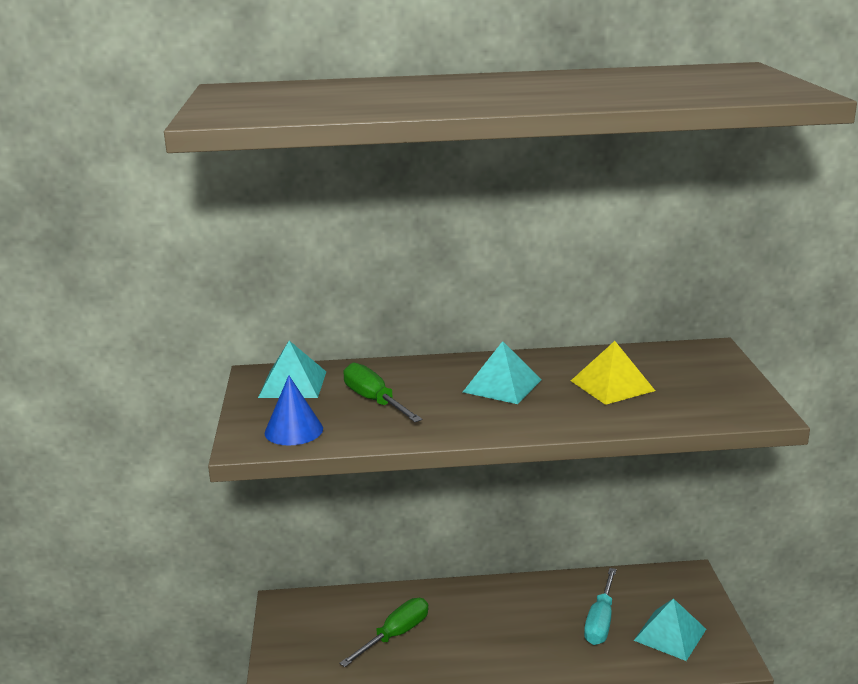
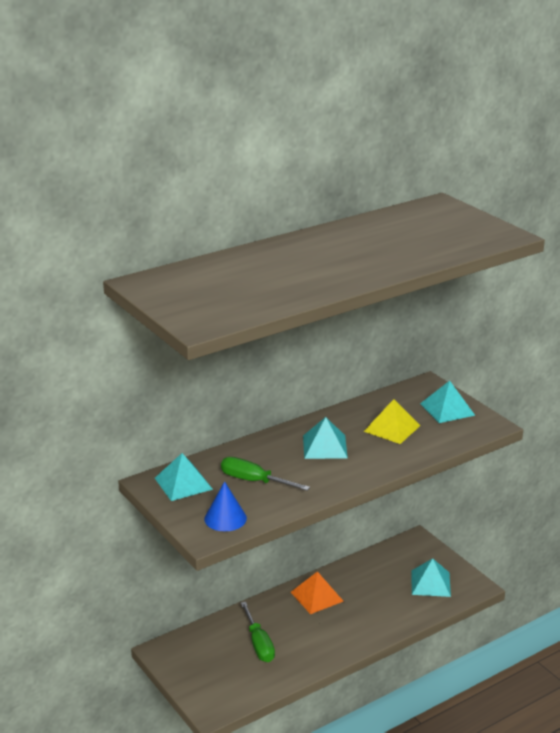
camera: 30 degrees left, 5 degrees up
green screwdriver [339,598,428,667] -> green screwdriver turned 150 degrees clockwise [241,602,275,662]
turquoise screwdriver [584,568,616,645] -> none
none -> orange pyramid [291,571,344,614]
none -> turquoise pyramid [420,381,475,423]

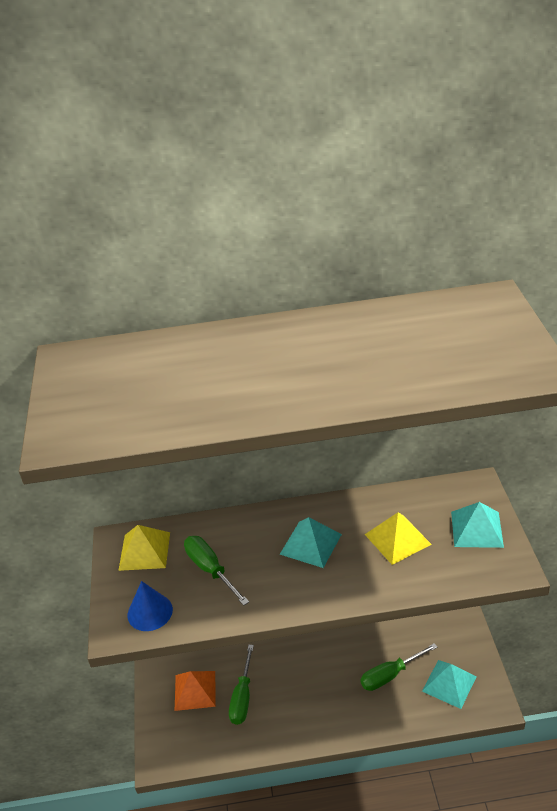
camera: 30 degrees right, 10 degrees up
turquoise pyramid [155,453,213,501] -> yellow pyramid [118,525,170,571]
orange pyramid [291,571,344,614] -> orange pyramid moved to [175,671,216,711]
none -> green screwdriver [361,643,437,691]

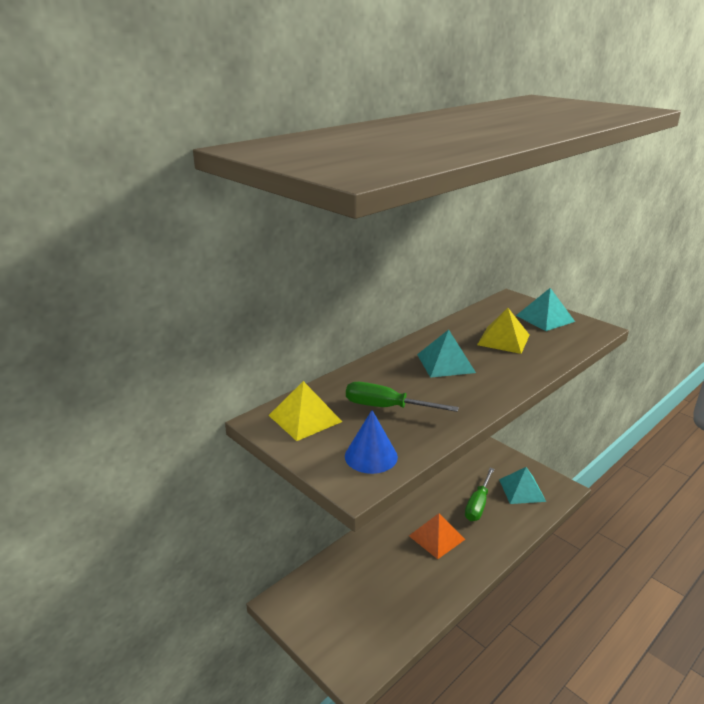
camera: 40 degrees left, 10 degrees down
orange pyramid [175,671,216,711] -> orange pyramid moved to [409,513,465,559]
green screwdriver [229,645,254,725] -> none

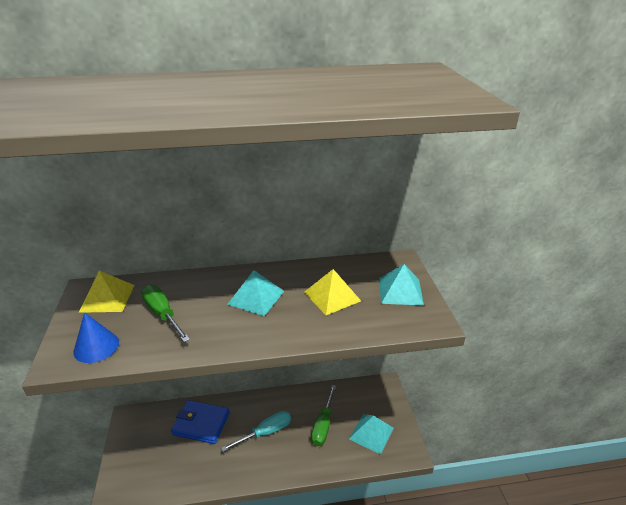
camera: 35 degrees right, 5 degrees up
orange pyramid [409,513,465,559] -> turquoise screwdriver [221,411,291,452]
green screwdriver [465,468,494,521] -> green screwdriver turned 45 degrees counterclockwise [311,385,336,446]
none -> blue wallet [171,400,230,444]

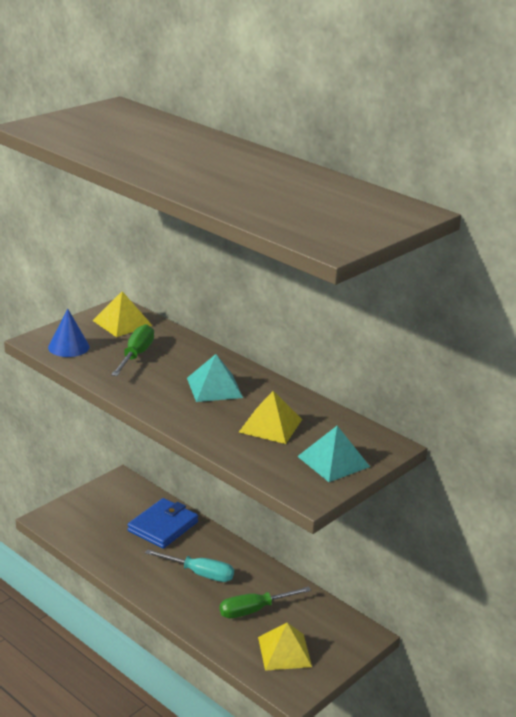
camera: 50 degrees right, 5 degrees down
blue wallet [171,400,230,444] -> blue wallet turned 60 degrees clockwise [128,498,198,549]
turquoise pyramid [349,414,394,455] -> yellow pyramid [258,623,312,671]

